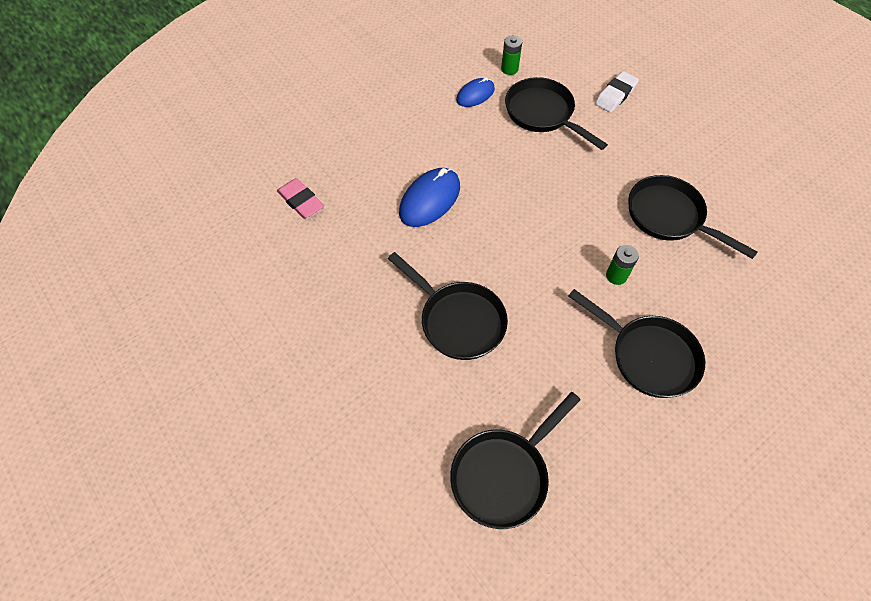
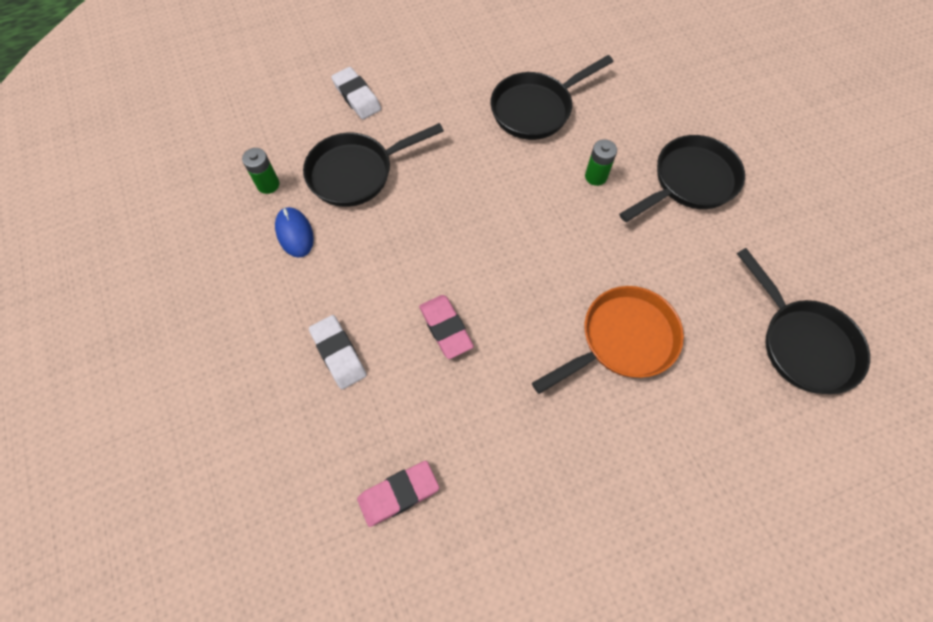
camera: 75 degrees left, 5 degrees up
black pan [388,252,508,360] -> orange pan [532,286,684,394]
blue mouse [399,168,460,227] -> pink eraser [419,295,474,359]
none -> white eraser [309,315,367,389]

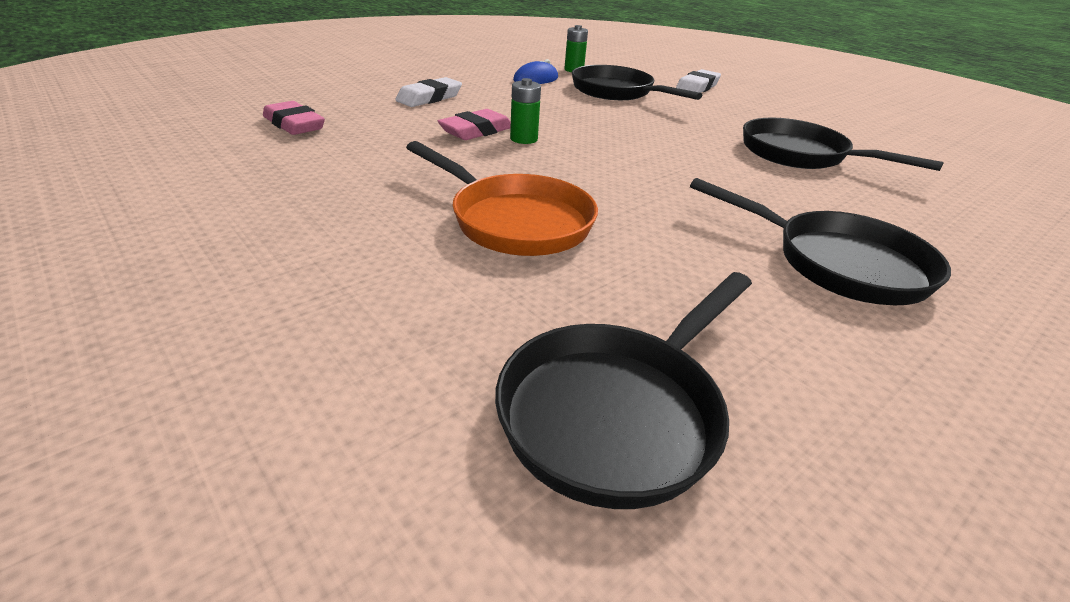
camera: 70 degrees right, 30 degrees down
green battery [585,139,617,186] -> green battery moved to [510,78,541,144]

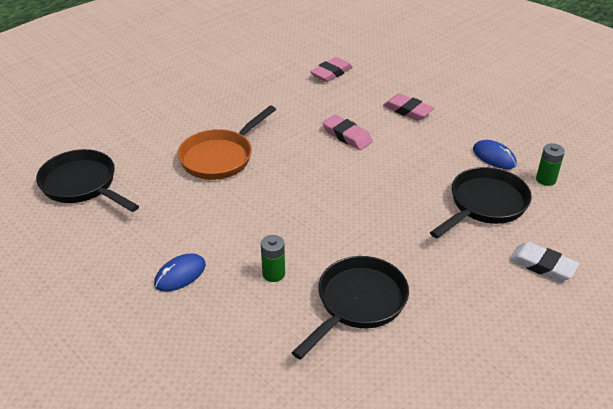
camera: 90 degrees right, 5 degrees up
white eraser [395,77,462,107] -> pink eraser [383,93,434,121]
green battery [510,78,541,144] -> green battery moved to [261,235,285,282]
black pan [690,178,951,305] -> blue mouse [154,253,206,292]

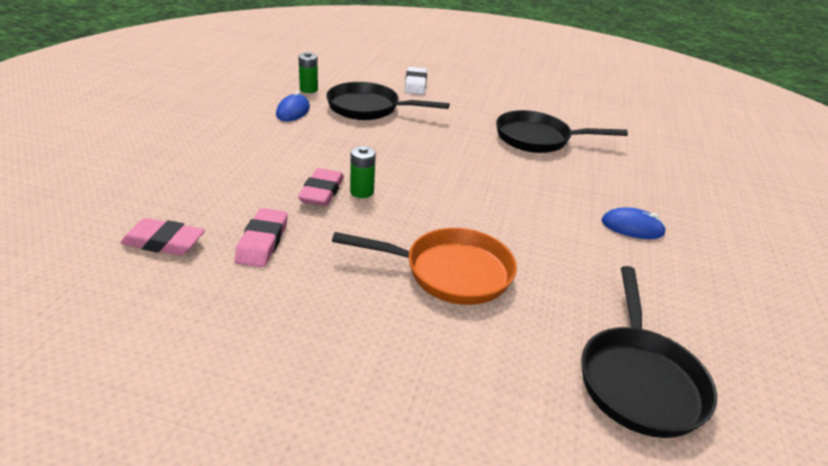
camera: 125 degrees left, 5 degrees down
green battery [261,235,285,282] -> green battery moved to [350,146,376,198]
pink eraser [383,93,434,121] -> pink eraser moved to [234,208,288,267]

